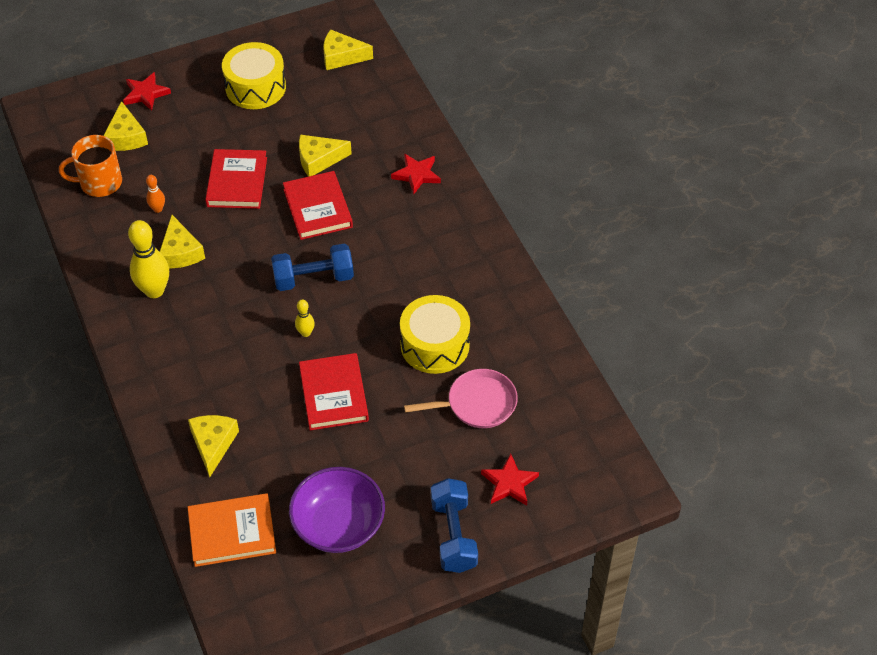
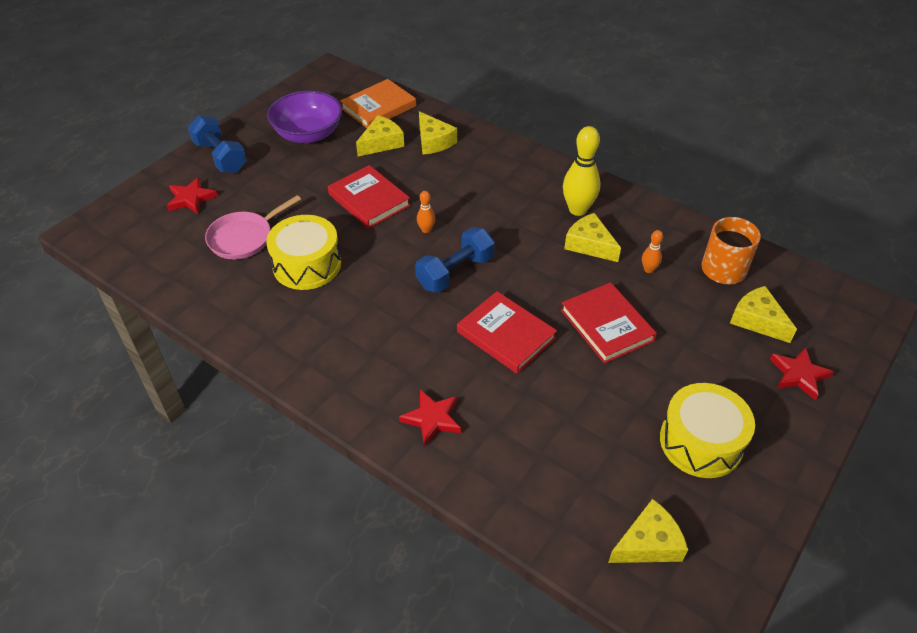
camera: 150 degrees right, 5 degrees down
yellow bowling pin [295,300,315,337] -> orange bowling pin [417,191,435,233]
yellow cheese [299,135,352,177] -> yellow cheese moved to [356,115,404,157]

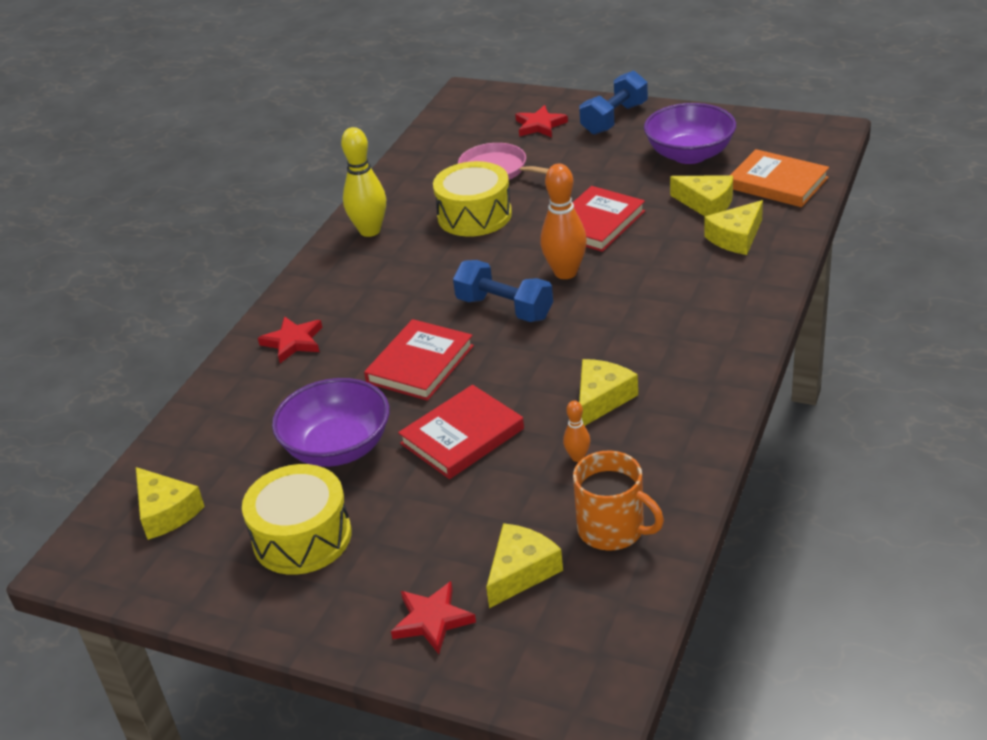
camera: 80 degrees right, 10 degrees down
orange bowling pin [417,191,435,233] -> orange bowling pin [540,164,587,279], size x2.02
yellow bowling pin [563,126,600,216] -> yellow bowling pin moved to [341,127,386,237]
none -> purple bowl [272,378,390,467]

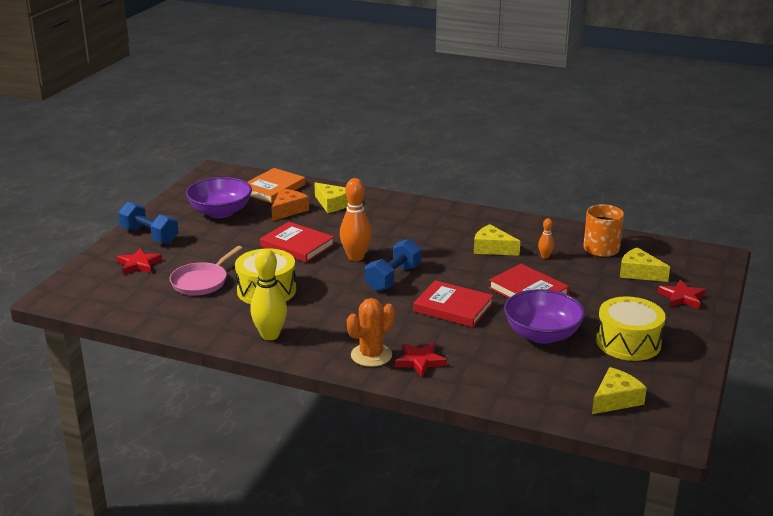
camera: 95 degrees left, 10 degrees down
yellow cheese [670,175,733,216] -> orange cheese [271,189,309,221]
none -> orange cactus [347,298,395,367]

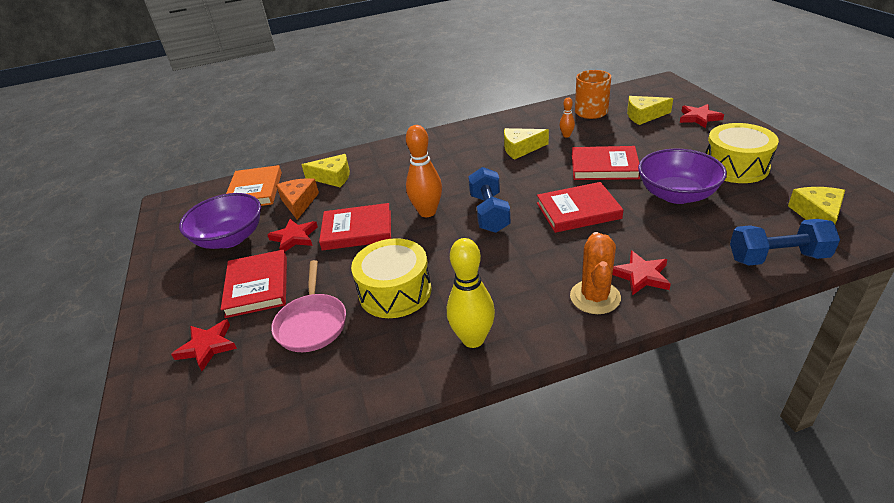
camera: 35 degrees left, 10 degrees up
blue dumbbell [118,202,179,244] -> blue dumbbell moved to [730,219,840,266]
none -> red book [221,250,287,318]
none -> red star [267,219,318,252]

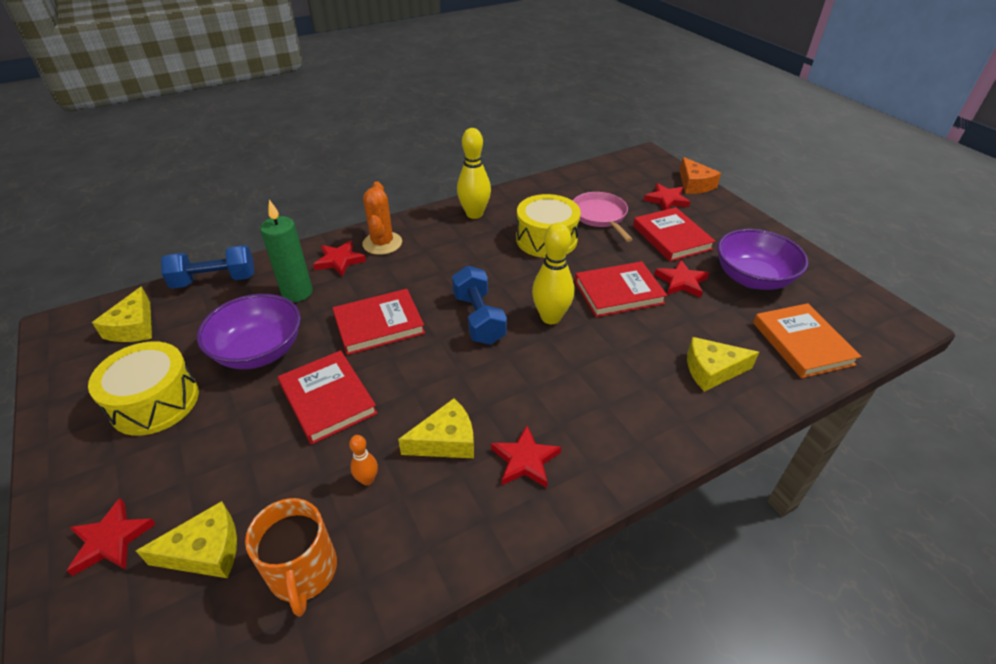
camera: 165 degrees right, 5 degrees up
orange cheese [276,178,319,220] -> orange cheese moved to [679,157,721,194]
orange bowling pin [406,125,442,217] -> yellow bowling pin [532,222,574,324]
red book [572,146,640,180] -> red book turned 60 degrees clockwise [278,350,378,445]
none -> green candle [260,200,313,302]
none -> red star [491,425,561,488]

